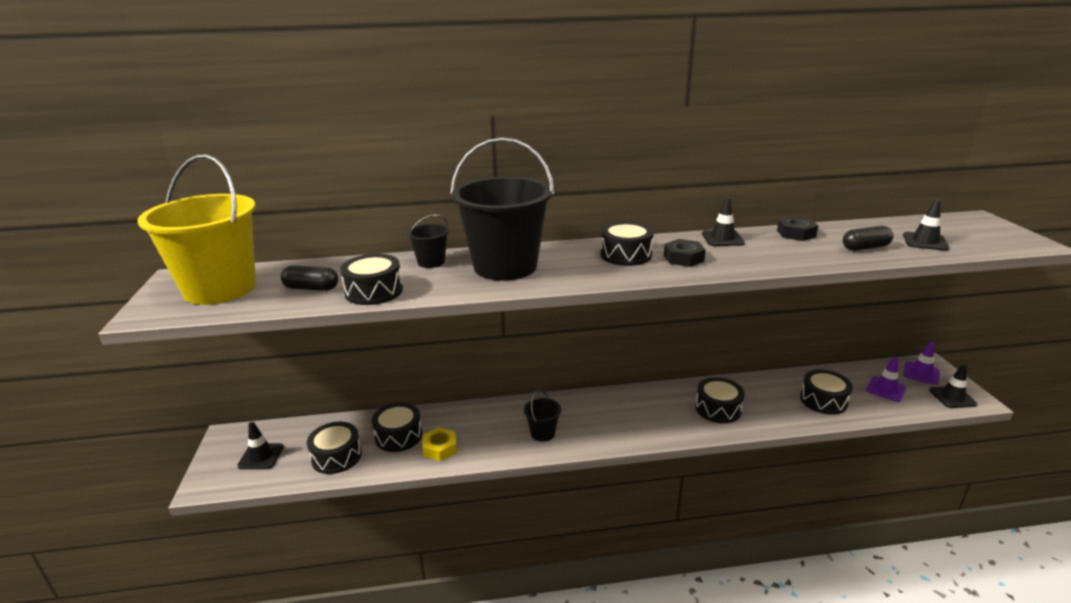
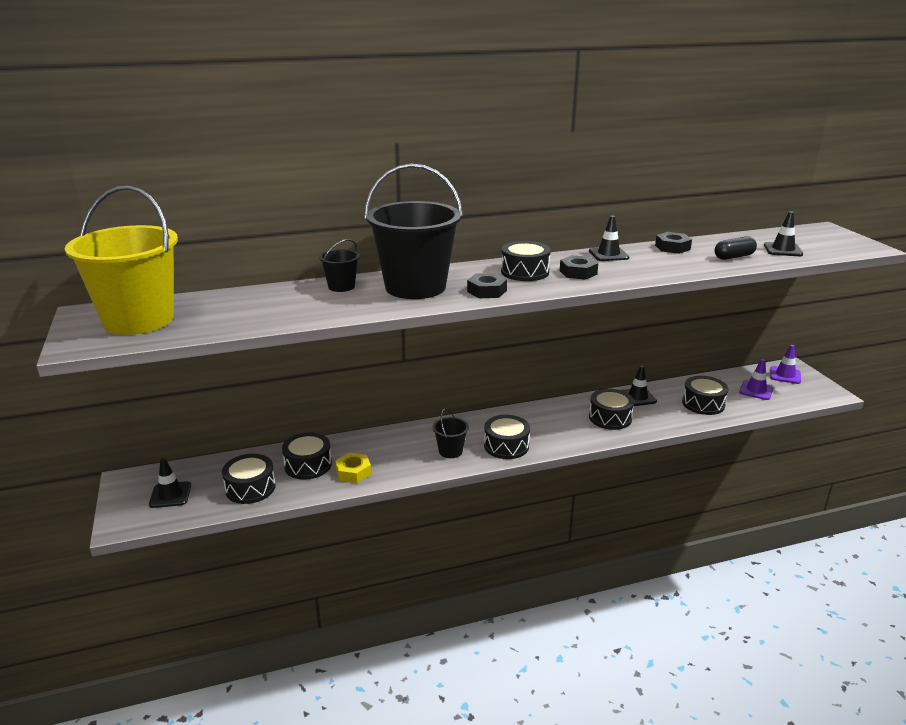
camera: 10 degrees left, 0 degrees up
black capsule [281,266,338,291] -> none
black drum [340,254,403,305] -> black drum moved to [484,415,530,459]
black traffic cone [929,364,977,408] -> black traffic cone moved to [621,365,657,406]
none -> black nut [467,273,507,298]

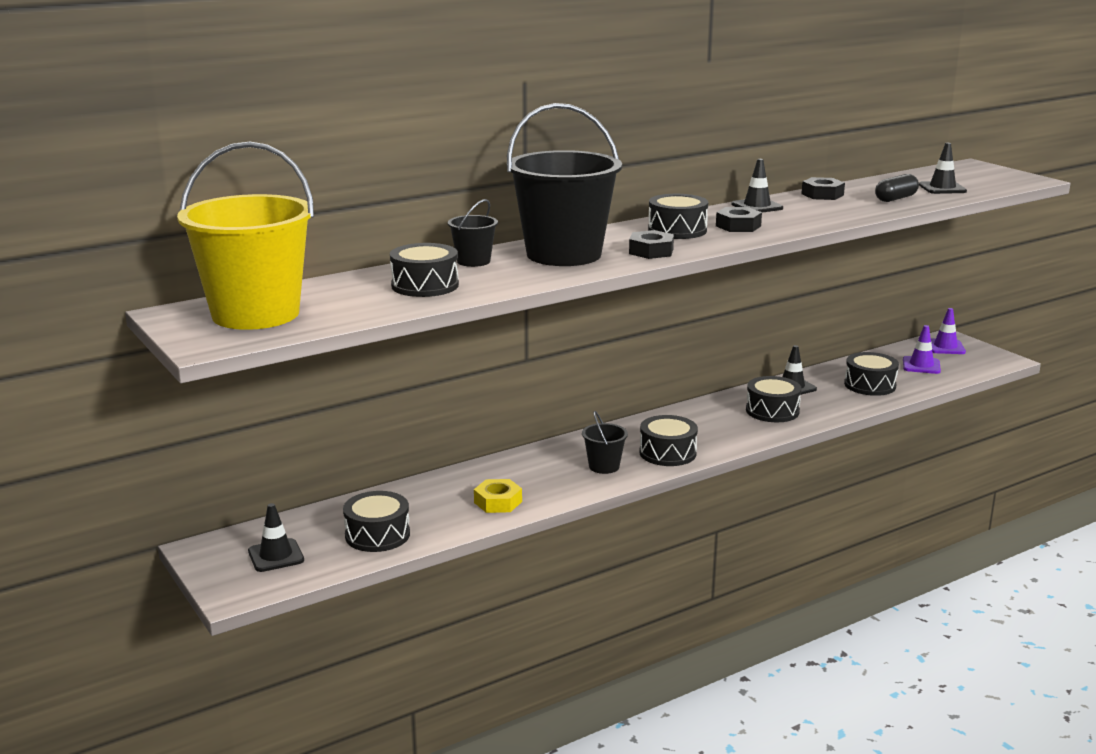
camera: 15 degrees left, 5 degrees down
black drum [282,432,332,480] -> black drum moved to [390,243,459,297]

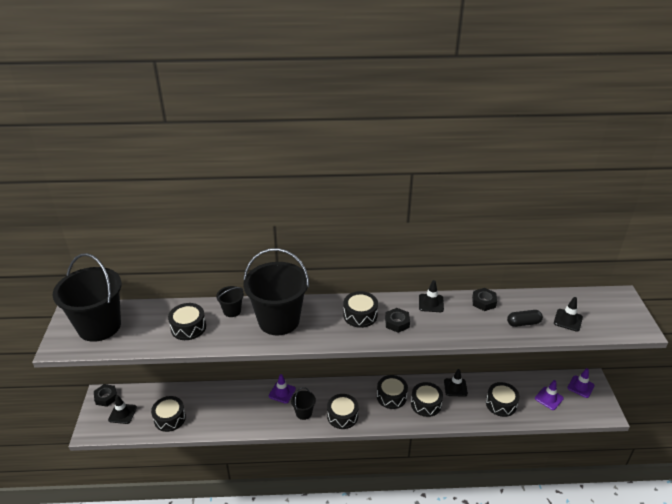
camera: 30 degrees right, 15 degrees up
yellow bucket [177,142,314,330] -> black bucket [52,253,122,342]
yellow nut [474,479,522,513] -> none
black nut [629,230,674,259] -> black nut moved to [94,384,117,407]
none -> purple traffic cone [269,374,296,403]
none -> black drum [377,375,408,409]

